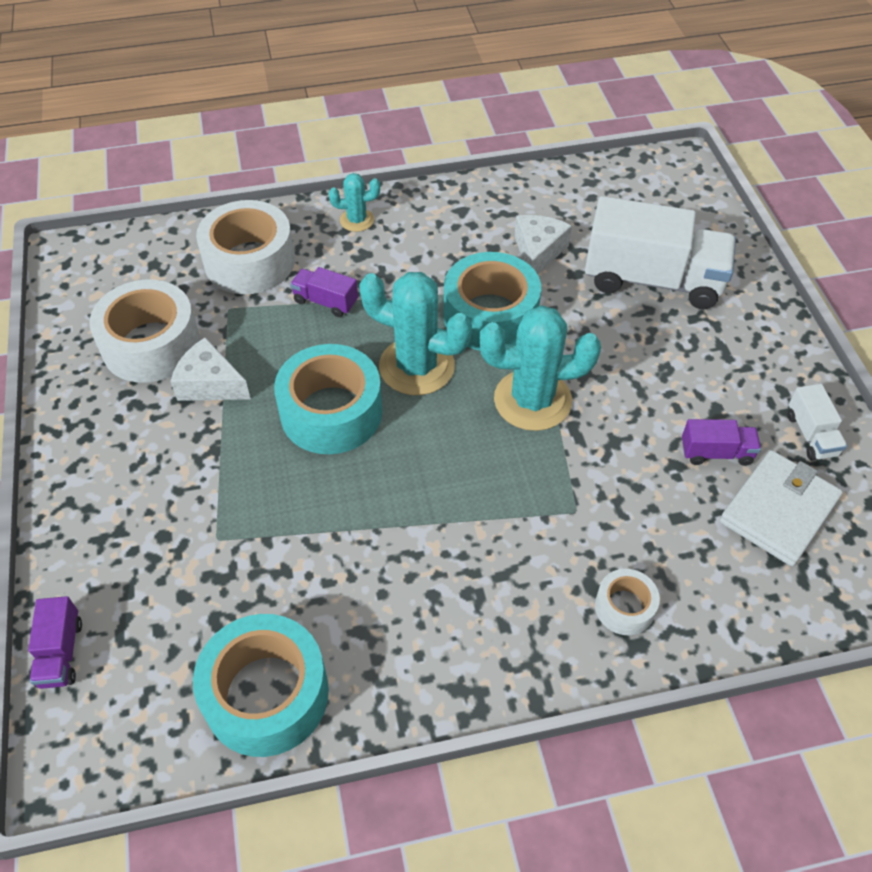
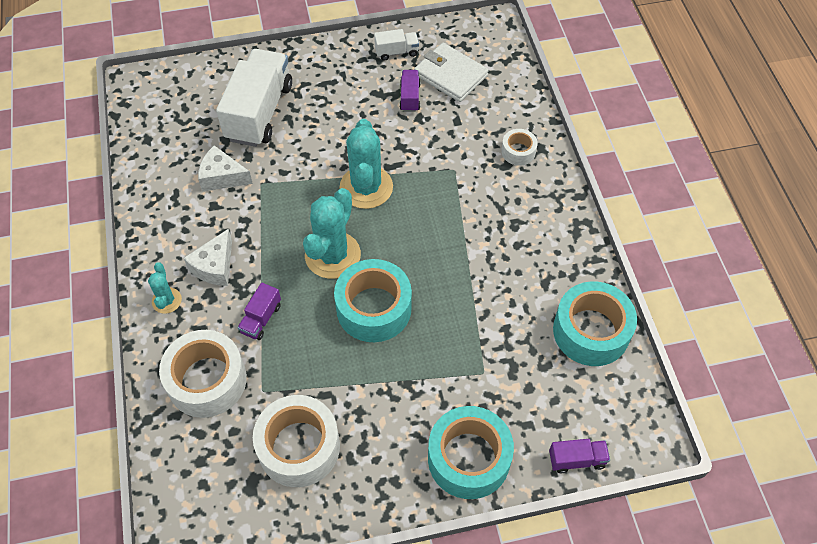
camera: 90 degrees left, 5 degrees up
white cheese [170,337,251,401] -> white cheese moved to [184,229,232,286]
turquoise tape [444,252,541,351] -> turquoise tape moved to [428,406,514,499]

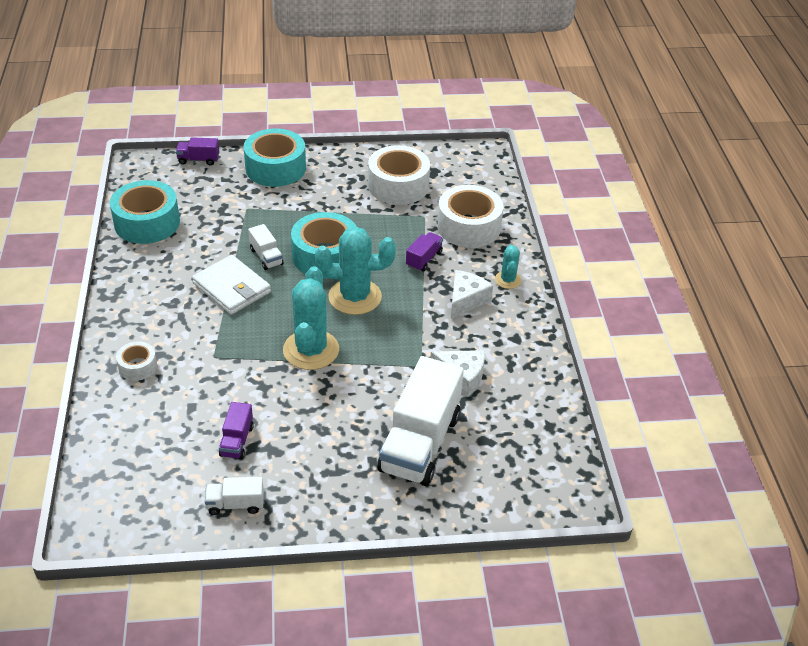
camera: 175 degrees left, 15 degrees down
turquoise cactus [303,188,361,279] -> turquoise cactus turned 60 degrees clockwise [315,226,396,315]
white wallet [414,43,489,102] -> white wallet moved to [192,255,271,315]
none -> white truck [248,224,284,270]

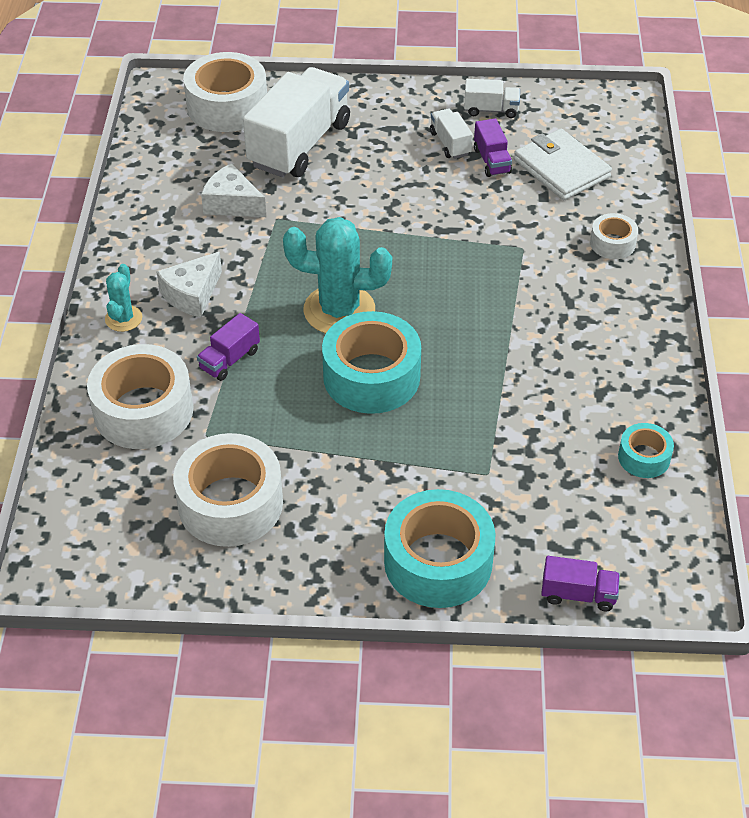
camera: 170 degrees left, 5 degrees up
turquoise tape [110,180,180,244] -> turquoise tape [618,423,674,478], size x0.51
white wallet [192,255,271,315] -> white wallet moved to [514,129,612,200]
purple truck [219,402,254,459] -> purple truck turned 150 degrees clockwise [474,118,512,177]
white truck [248,224,284,270] -> white truck moved to [430,109,473,159]
turquoise cactus [283,266,339,370] -> none
none -> white tape [183,52,267,132]

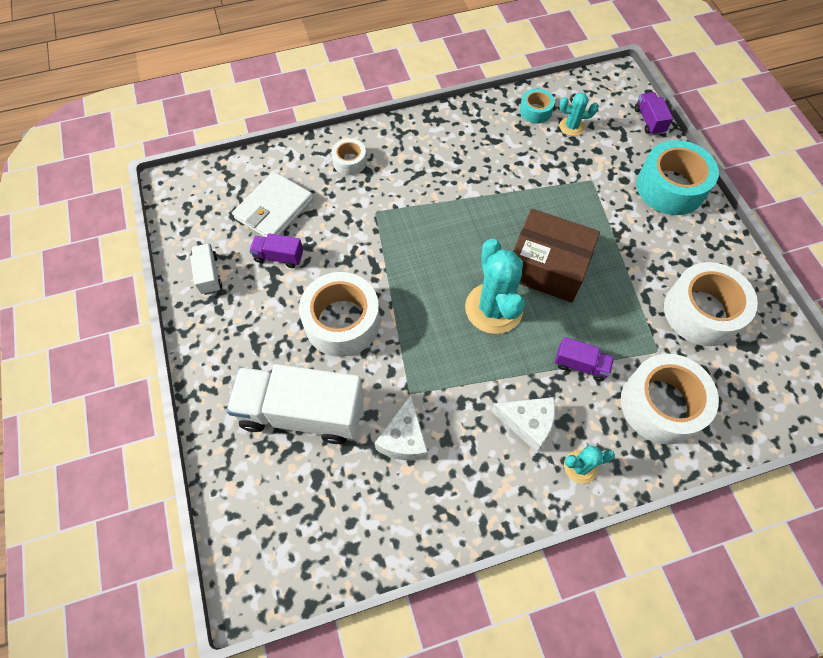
camera: 110 degrees left, 15 degrees up
white tape [183,52,267,132] -> white tape moved to [299,272,380,357]
turquoise tape [322,311,421,414] -> brown box [513,209,600,302]
white truck [430,109,473,159] -> none
purple truck [474,118,512,177] -> purple truck turned 135 degrees counterclockwise [249,233,303,268]
none -> turquoise cactus [559,92,598,136]

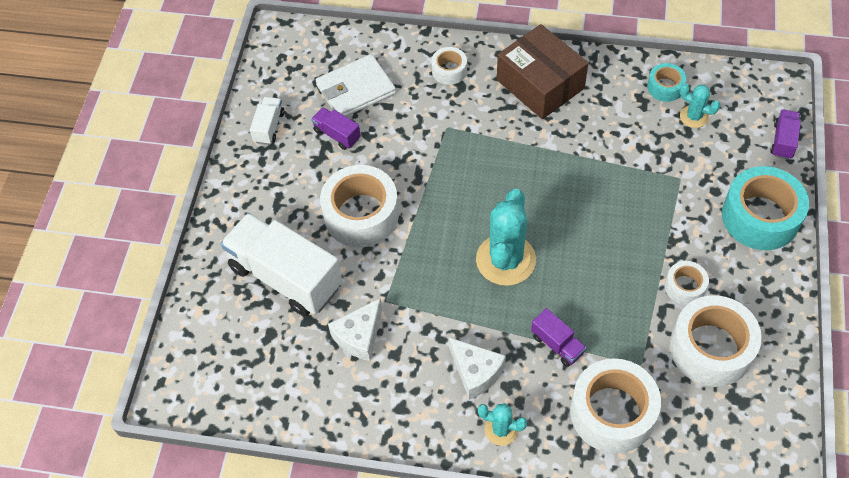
camera: 30 degrees right, 5 degrees down
brown box [513,209,600,302] -> brown box moved to [497,24,588,119]
none -> white tape [665,261,709,305]

